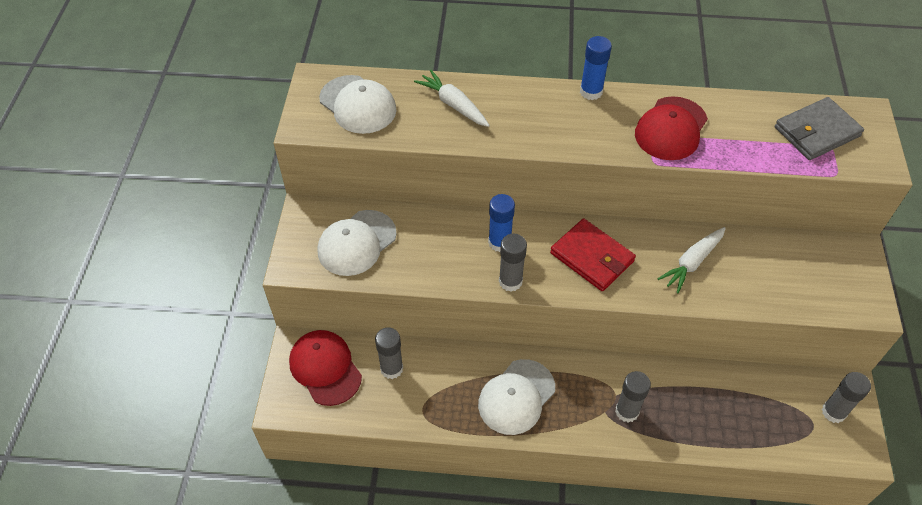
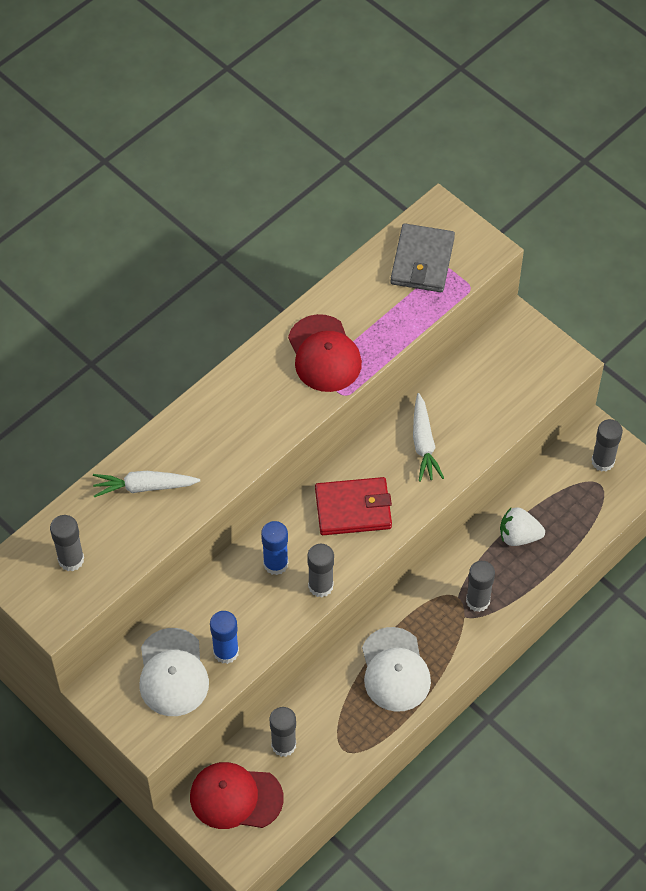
camera: 50 degrees left, 5 degrees up
white cap [319,75,396,134] -> grey glue stick [50,515,84,571]
blue glue stick [580,36,612,100] -> blue glue stick moved to [210,611,239,664]
none -> white strawberry [500,508,545,546]

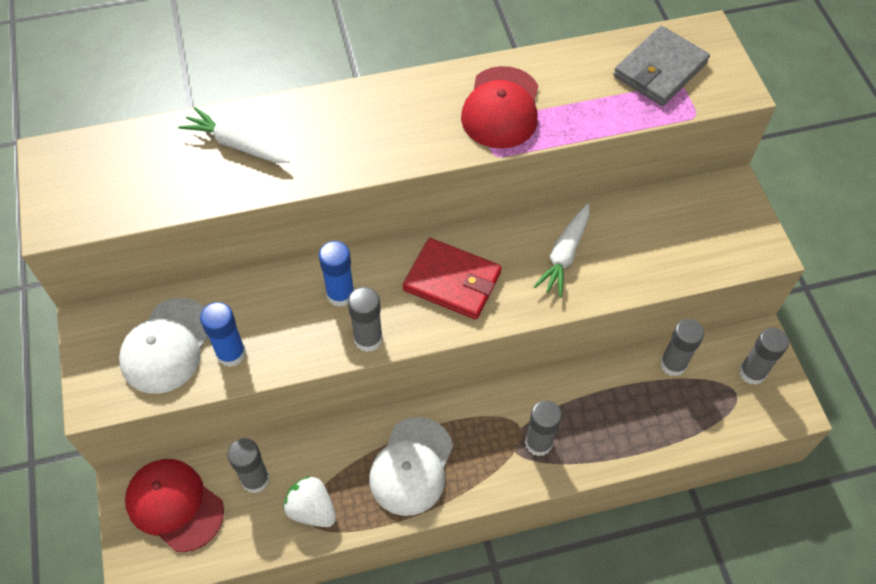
camera: 30 degrees right, 0 degrees up
grey glue stick [50,515,84,571] -> grey glue stick moved to [660,319,704,377]
white strawberry [500,508,545,546] -> white strawberry moved to [283,475,336,527]

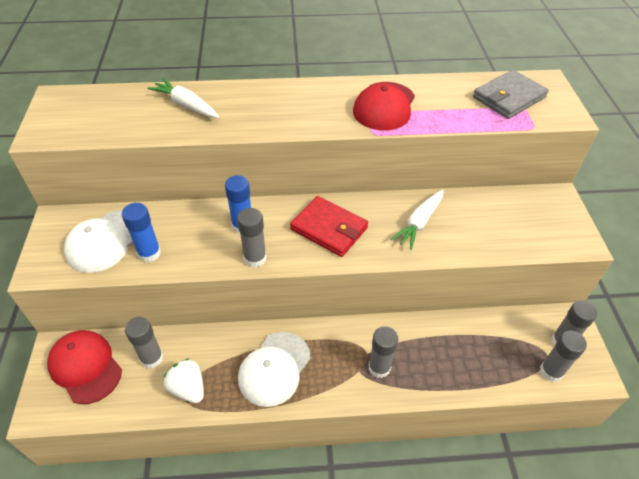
camera: 10 degrees right, 10 degrees down
grey glue stick [660,319,704,377] -> grey glue stick moved to [540,331,587,382]

